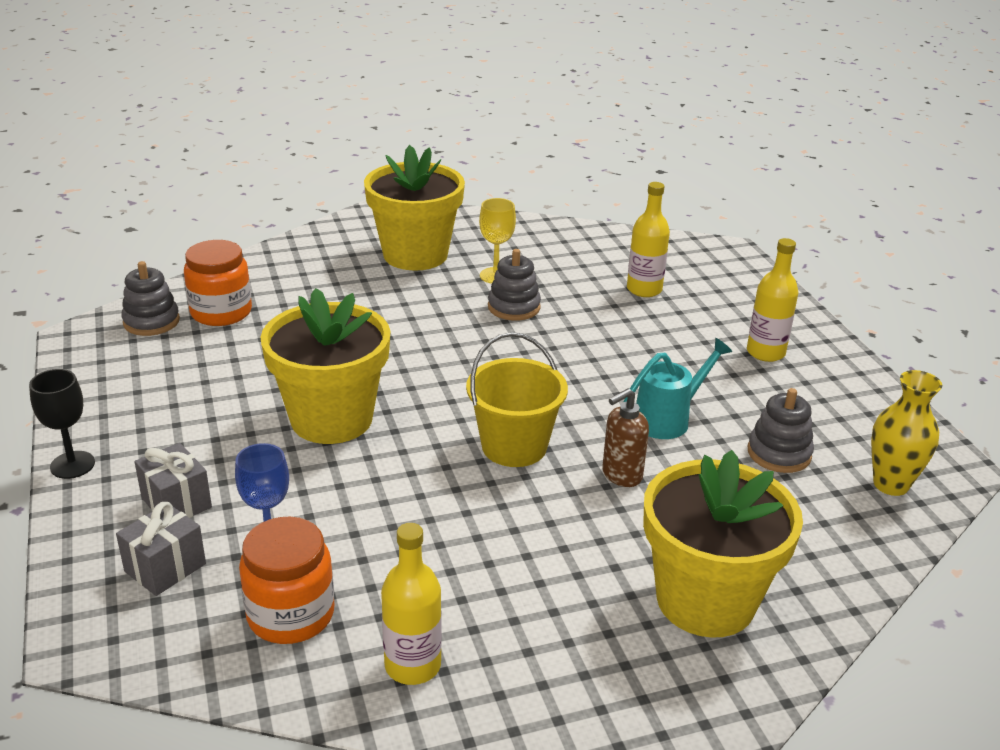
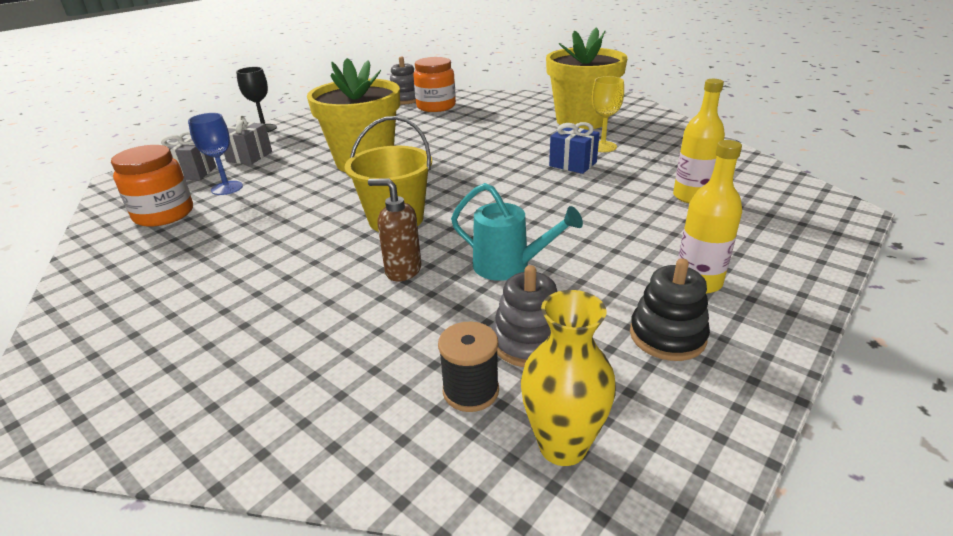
camera: 60 degrees right, 0 degrees up
yellow bottle [381,523,442,685] -> none
grey stacking toy [488,249,541,320] -> blue gift [549,122,600,174]
yellow flower pot [643,450,803,638] -> none
none -> black spool [438,322,499,412]
none -> black stacking toy [630,258,710,361]

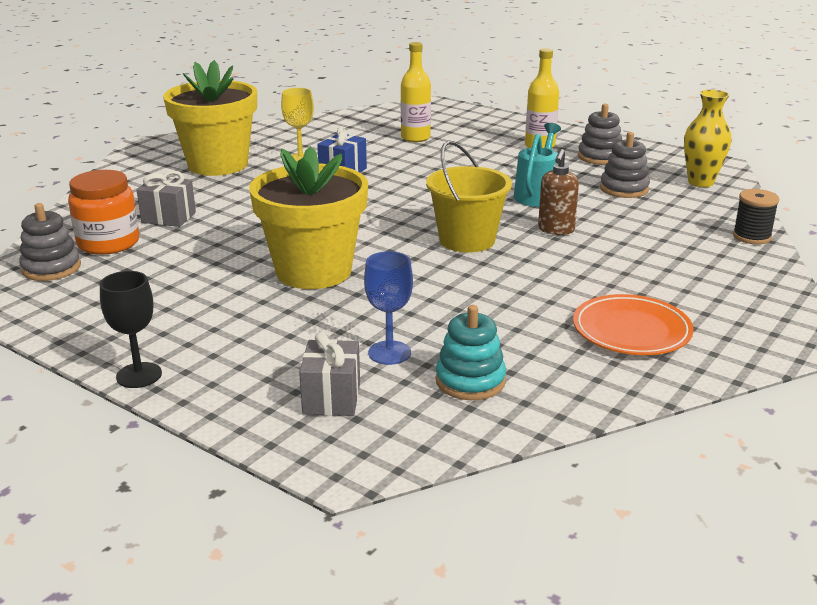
camera: 95 degrees left, 5 degrees down
orange jar [111,145,193,227] -> turquoise stacking toy [436,305,506,400]
grey gift [224,115,272,165] -> grey gift moved to [137,171,196,227]
black spool [438,322,499,412] -> black spool moved to [733,189,779,245]
black stacking toy [630,258,710,361] -> grey stacking toy [578,104,622,165]
none -> orange plate [573,294,694,355]

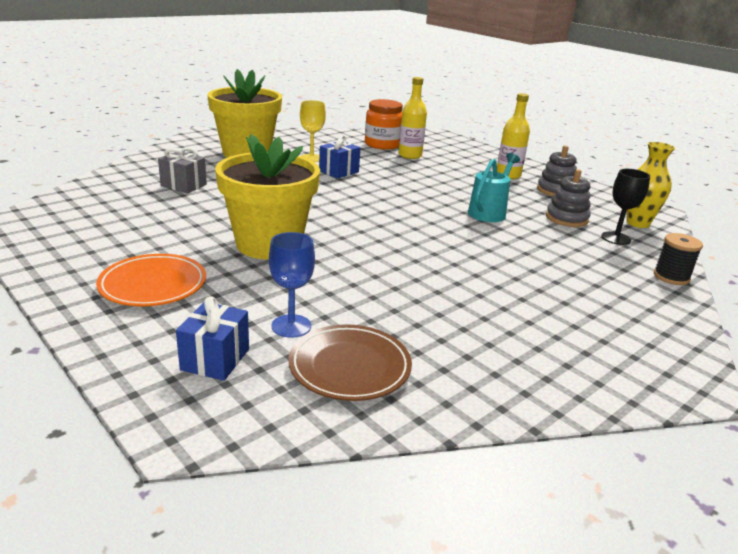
camera: 10 degrees right, 0 degrees up
grey stacking toy [19,203,81,281] -> none
orange jar [68,170,139,255] -> orange jar moved to [365,99,403,150]
black goblet [100,271,162,388] -> black goblet moved to [601,169,650,245]
grey gift [299,332,360,416] -> blue gift [176,296,249,381]
yellow bucket [426,141,512,252] -> none
turquoise stacking toy [436,305,506,400] -> brown plate [288,324,412,401]
brown soap dispenser [538,149,579,235] -> none
orange plate [573,294,694,355] -> orange plate moved to [96,254,206,306]

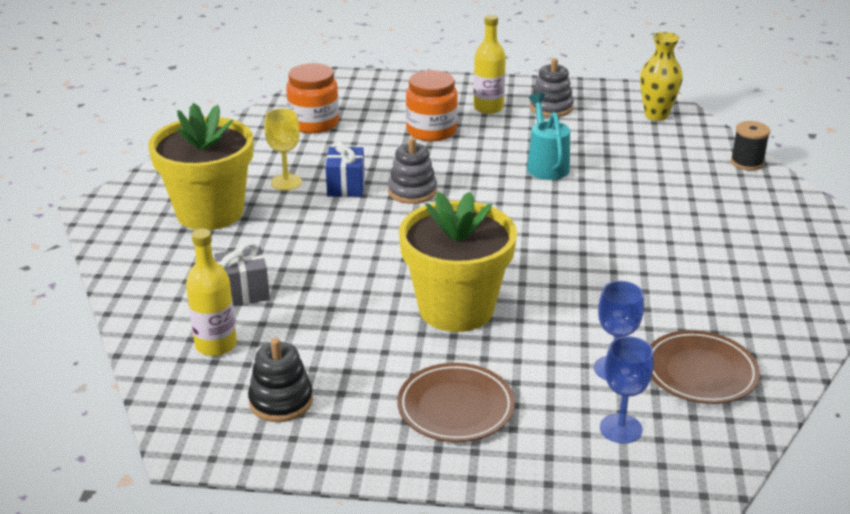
camera: 40 degrees left, 5 degrees up
orange plate [96,254,206,306] -> brown plate [397,363,515,442]
blue gift [176,296,249,381] -> blue goblet [600,336,654,444]
yellow bottle [399,77,427,159] -> yellow bottle moved to [186,229,237,356]
grey stacking toy [546,169,591,227] -> grey stacking toy moved to [388,137,437,204]
black goblet [601,169,650,245] -> none
none -> black stacking toy [248,338,313,422]
none -> orange jar [406,70,458,142]

